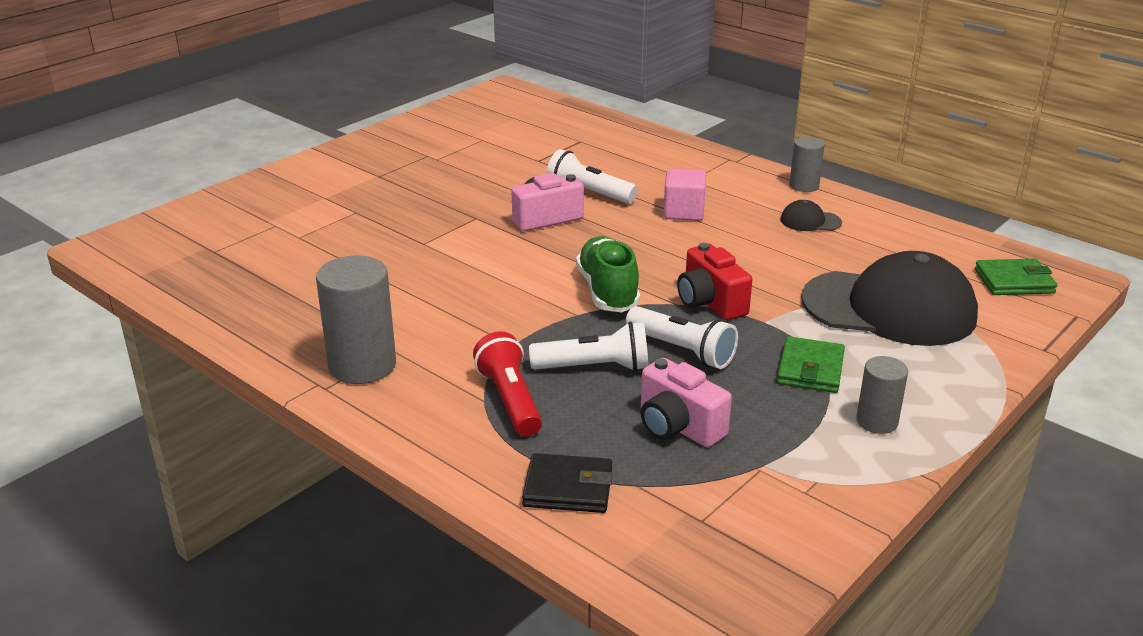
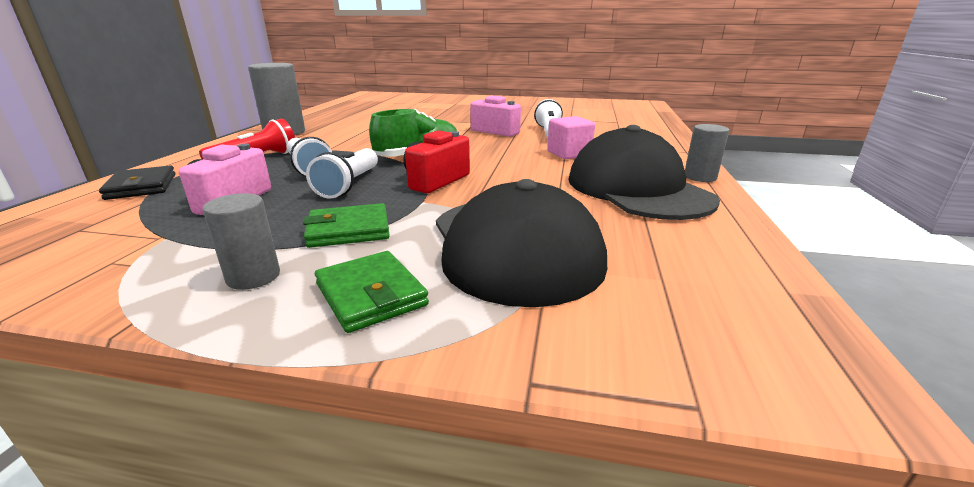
camera: 60 degrees right, 5 degrees down
black cap [781,200,842,231] -> black cap [568,125,720,220], size x2.49
green wallet [975,259,1057,295] -> green wallet moved to [315,251,429,333]

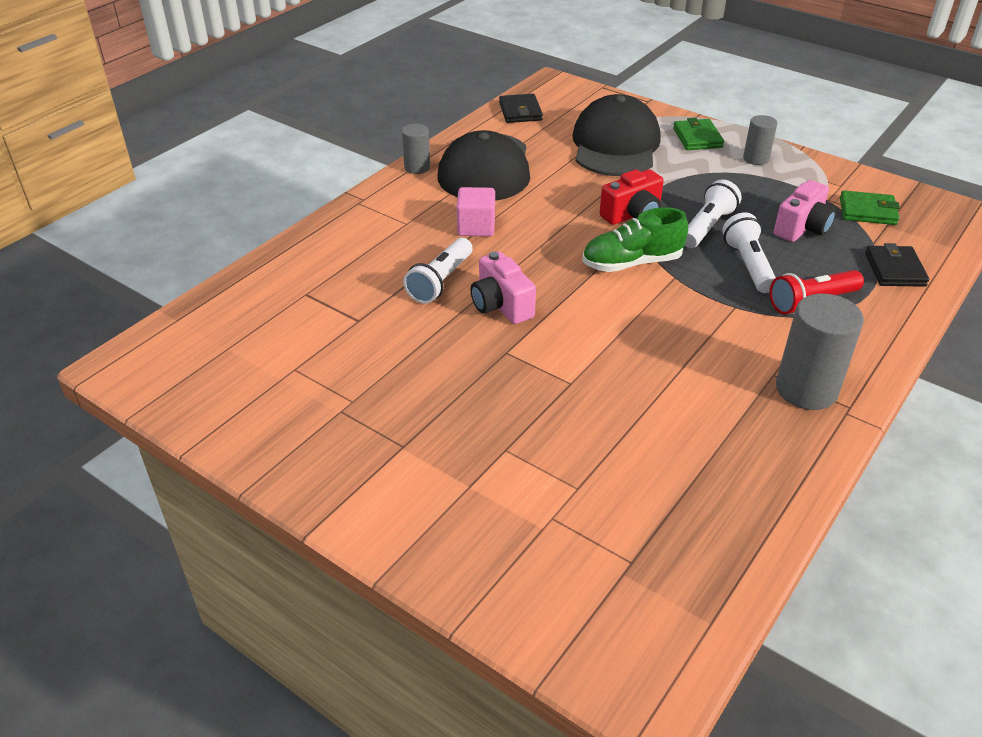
camera: 155 degrees left, 15 degrees up
green wallet [303,203,390,248] -> green wallet moved to [840,190,900,225]
none -> black wallet [499,94,543,123]

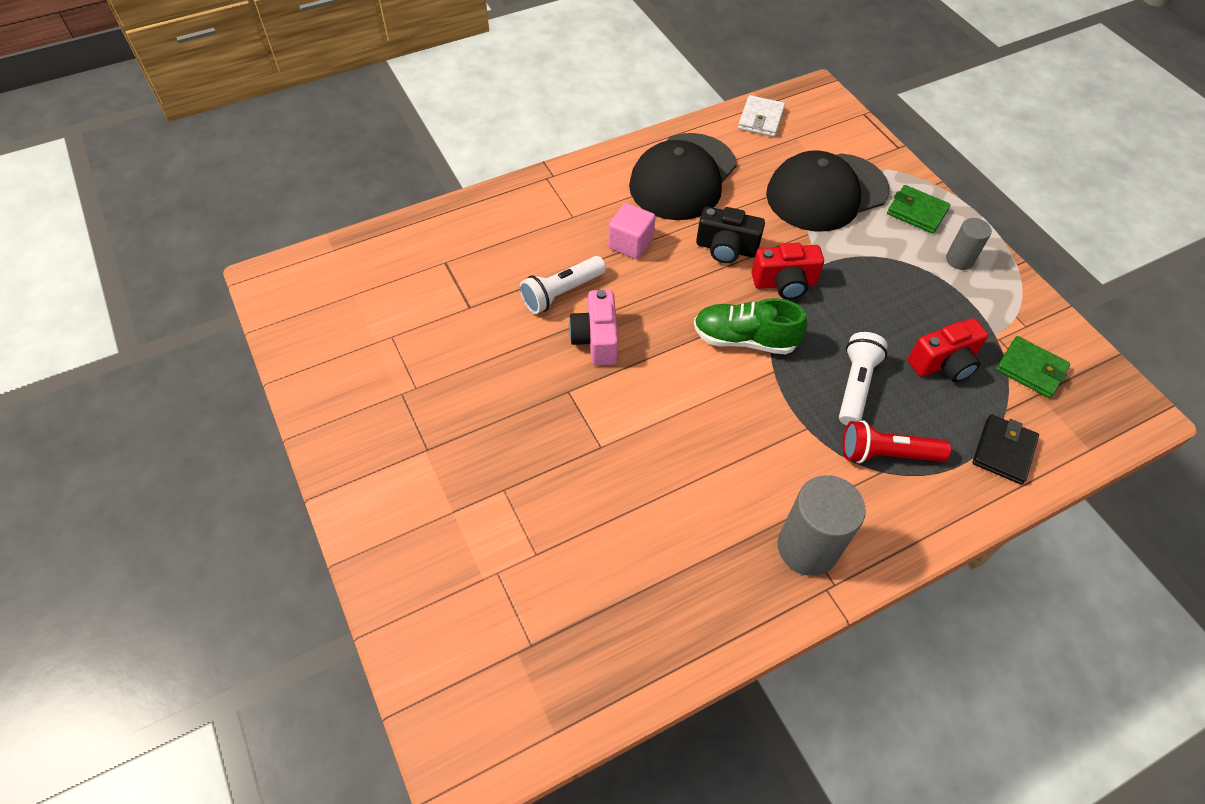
camera: 25 degrees right, 15 degrees up
grey cylinder [402,124,430,174] -> none
black wallet [499,94,543,123] -> white wallet [738,95,785,137]
black cap [573,94,661,176] -> black cap turned 150 degrees counterclockwise [766,151,889,232]
green wallet [673,117,724,150] -> green wallet turned 75 degrees counterclockwise [887,185,951,234]
white flashlight [685,180,741,248] -> none
pink camera [774,180,836,242] -> red camera [908,318,988,382]
none -> black camera [696,207,765,263]

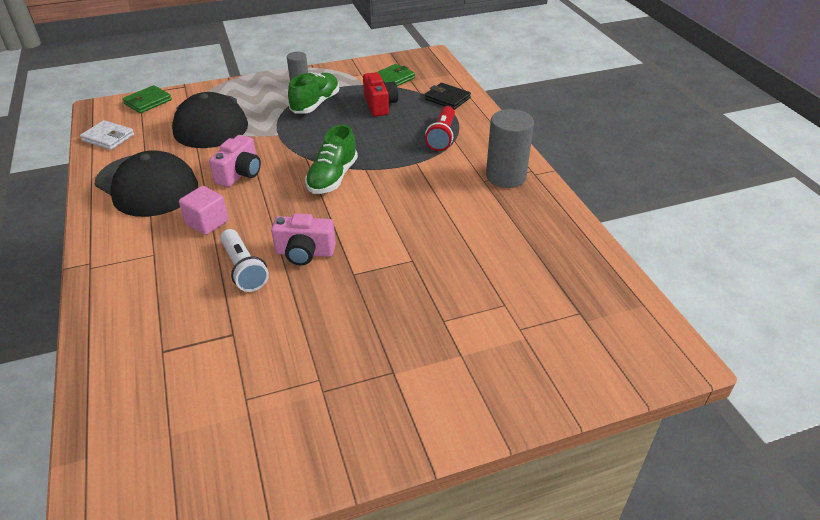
camera: 80 degrees left, 15 degrees down
black camera [696,207,765,263] -> pink camera [209,135,261,187]
red camera [752,243,824,300] -> none
white flashlight [839,332,888,425] -> none
green wallet [887,185,951,234] -> green wallet moved to [122,85,172,113]
none -> green shoe [288,72,339,114]

